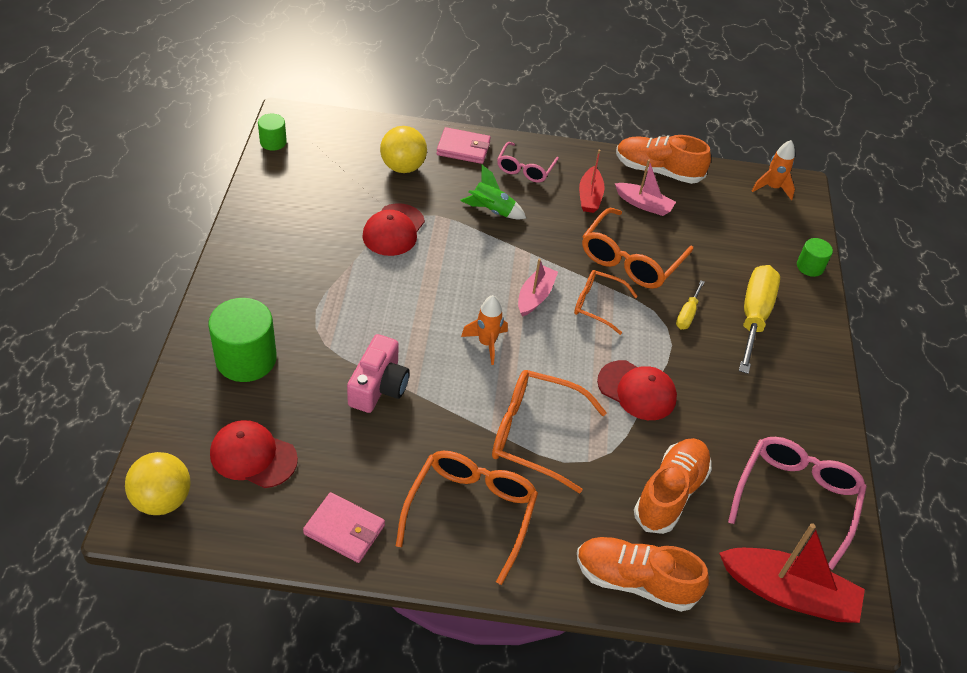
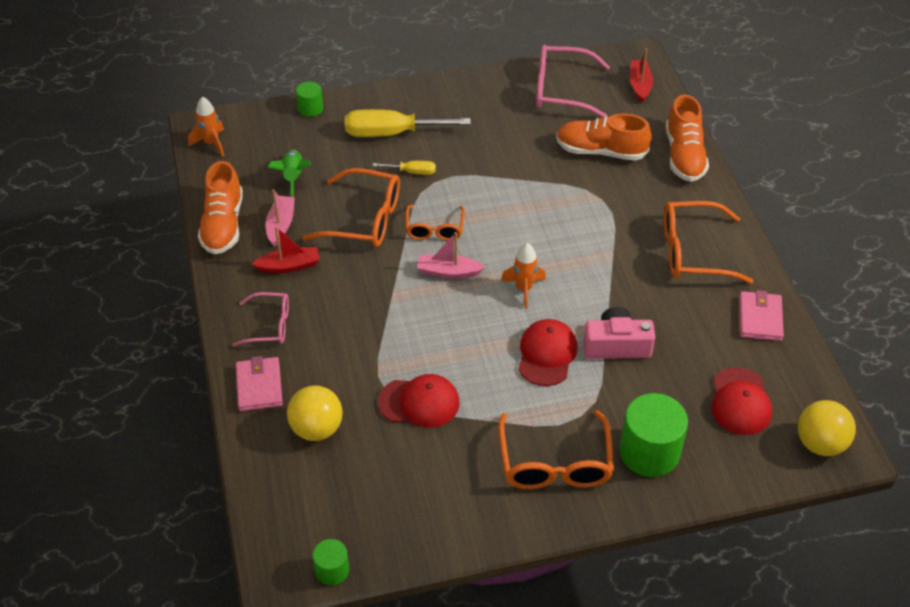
camera: 105 degrees left, 0 degrees up
green rocket [460,165,526,219] -> green rocket moved to [268,150,311,197]
orange glasses [492,370,607,493] -> orange glasses moved to [498,410,614,489]
red cap [597,360,677,420] -> red cap moved to [518,319,577,386]
red boat [719,523,865,623] -> red boat [629,49,653,103], size x0.59

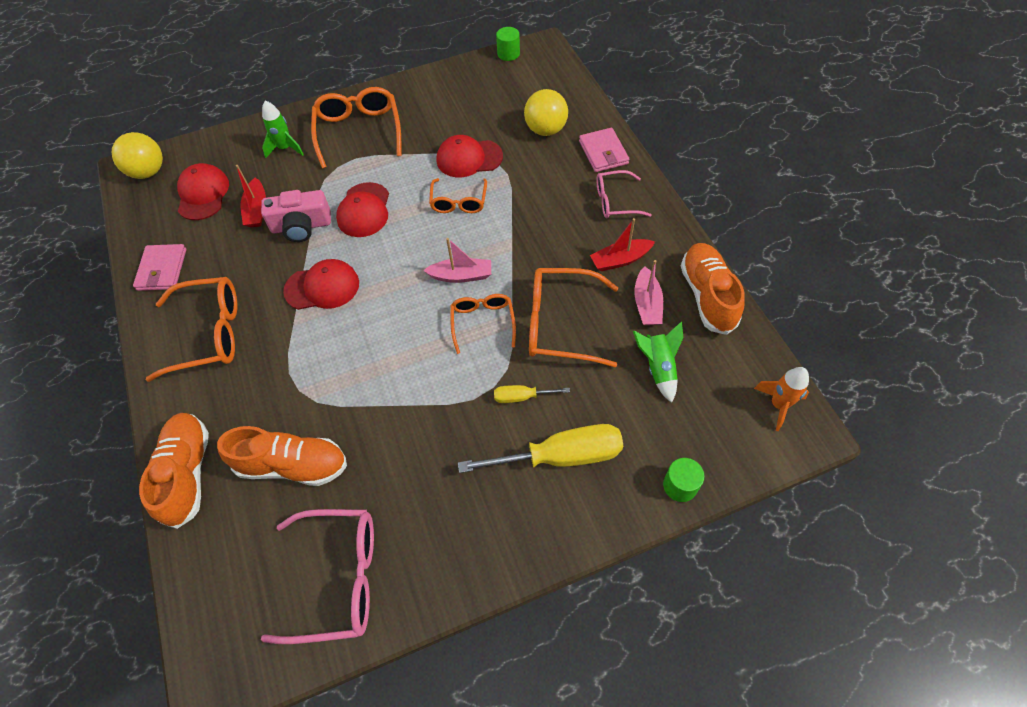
camera: 175 degrees right, 10 degrees up
orange rocket [501,243,546,309] -> none
green cylinder [619,393,688,477] -> green rocket [262,101,304,158]
red boat [629,49,653,103] -> red boat moved to [236,165,266,227]
none -> red cap [283,259,359,310]
none -> orange glasses [429,178,487,213]

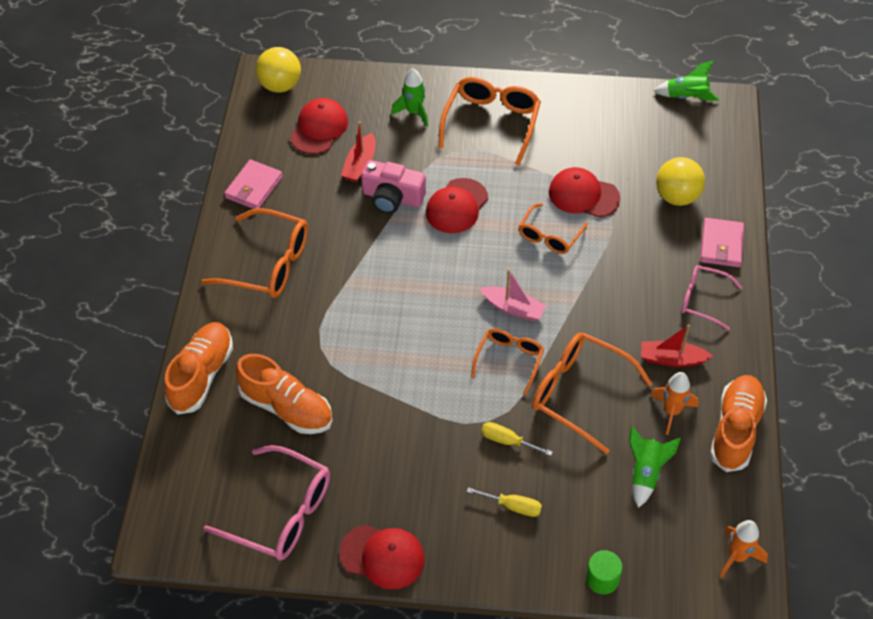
camera: 25 degrees right, 5 degrees down
red cap [283,259,359,310] -> red cap moved to [339,525,425,589]
yellow screwdriver [458,424,623,473] -> yellow screwdriver [467,487,542,517], size x0.49
green cylinder [496,27,520,61] -> green rocket [654,60,719,101]
pink boat [634,260,663,325] -> orange rocket [651,372,698,435]

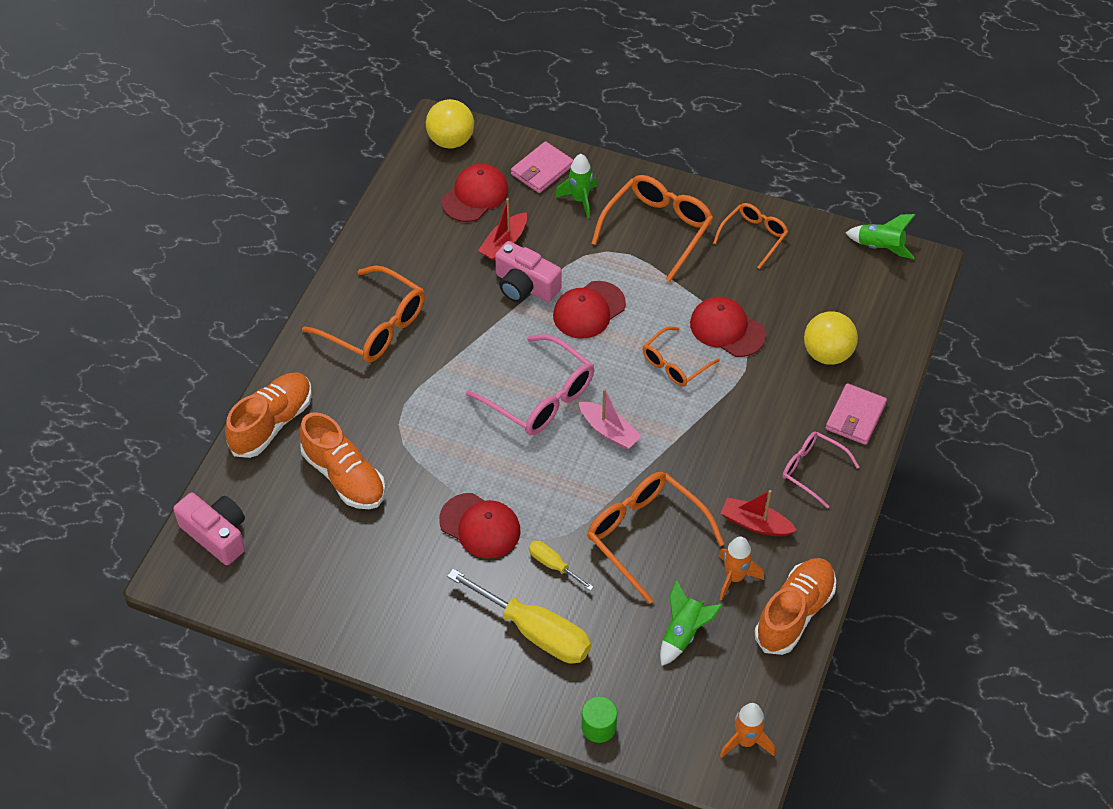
camera: 15 degrees right, 0 degrees up
pink glasses [203,445,330,560] -> pink glasses moved to [466,334,594,435]
pink wallet [224,160,283,209] -> pink wallet moved to [511,141,573,193]
red cap [339,525,425,589] -> red cap moved to [439,493,521,558]
yellow screwdriver [467,487,542,517] -> yellow screwdriver [447,568,591,664], size x2.04
orange glasses [471,328,544,395] -> orange glasses moved to [713,203,788,269]
none -> pink camera [173,492,245,565]

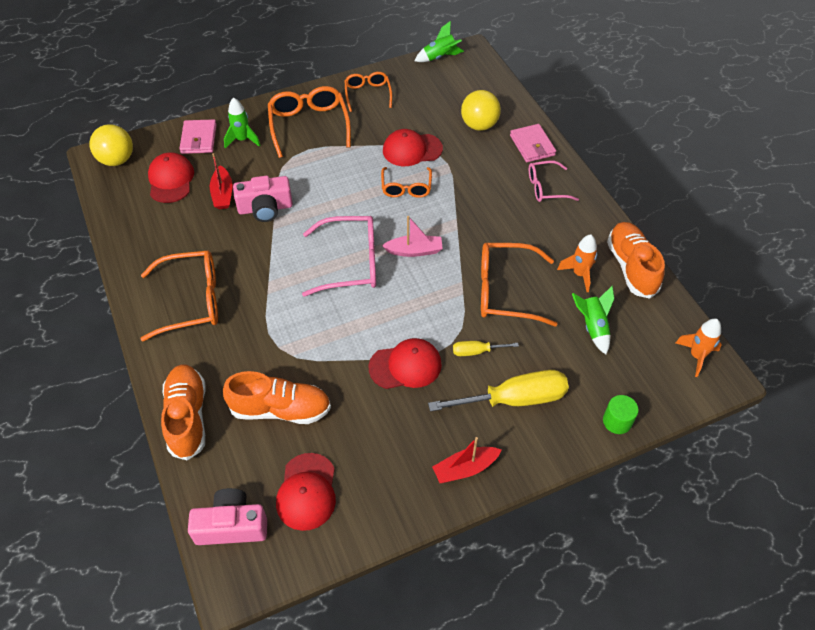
camera: 45 degrees left, 0 degrees up
red cap [553,281,626,339] -> red cap moved to [276,453,336,531]
red boat [721,490,797,537] -> red boat moved to [432,437,502,483]

